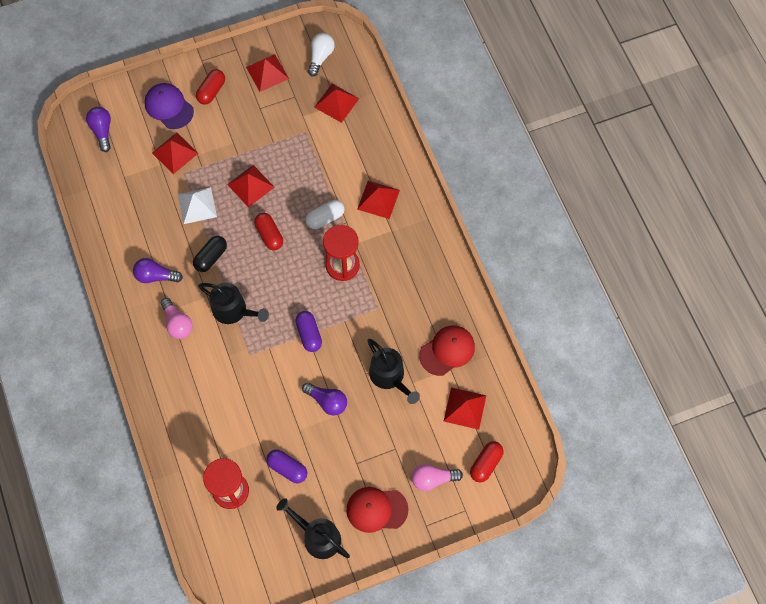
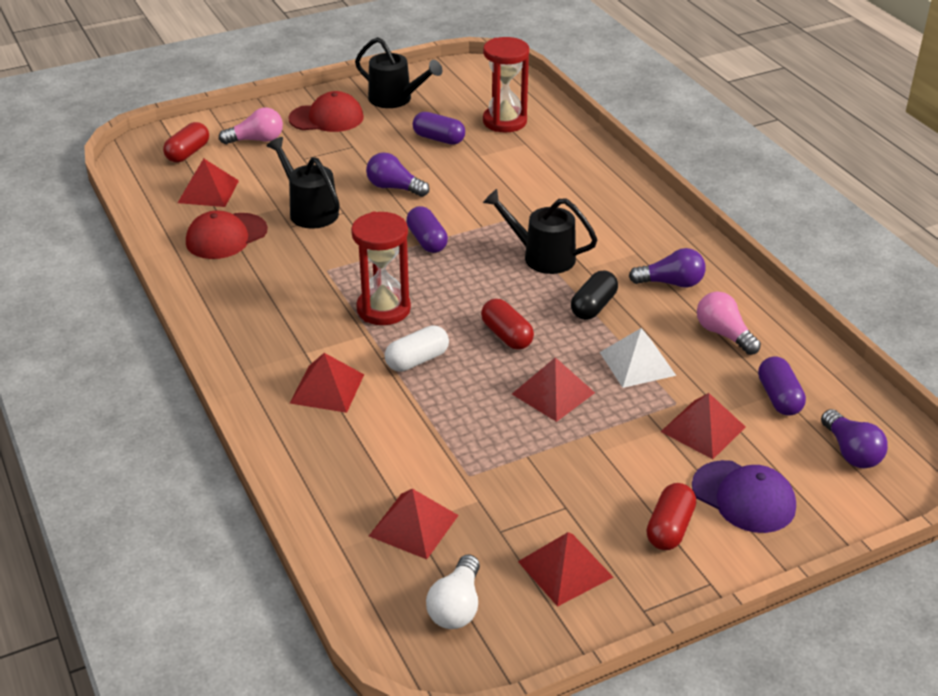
camera: 175 degrees right, 30 degrees down
pink light bulb [161,298,193,339] -> pink light bulb moved to [697,292,761,355]
none -> purple capsule [758,356,806,416]

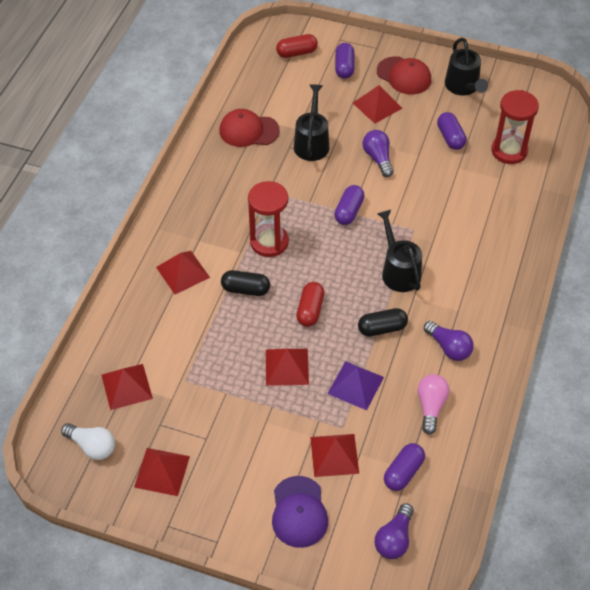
camera: 45 degrees right, 15 degrees up
red pyramid [178,159,239,207] -> red pyramid moved to [353,85,402,124]
pink light bulb [219,108,283,144] -> purple capsule [335,43,355,79]
white capsule [385,325,449,372] -> black capsule [221,270,270,296]
white light bulb [426,555,480,629] -> white light bulb turned 120 degrees counterclockwise [61,423,115,460]
white pyramid [600,328,676,388] -> purple pyramid [327,361,384,410]
red capsule [646,483,696,550] -> none

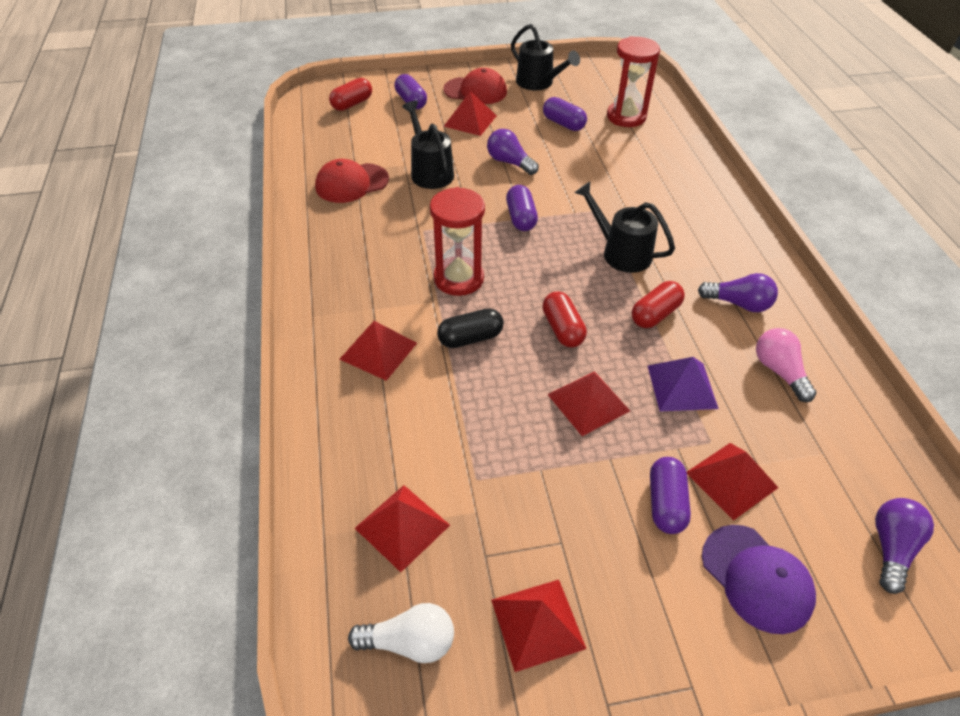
camera: 30 degrees left, 5 degrees down
black capsule [358,308,408,337] -> red capsule [632,281,685,328]
purple light bulb [375,503,414,559] -> purple light bulb turned 150 degrees counterclockwise [875,498,934,594]
purple capsule [384,443,425,491] -> purple capsule moved to [650,457,691,534]

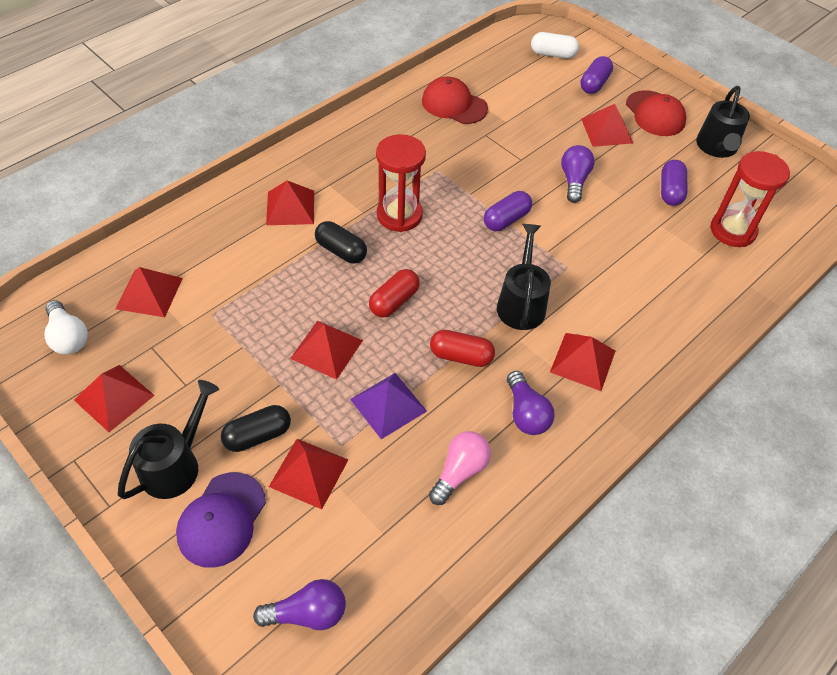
camera: 55 degrees right, 5 degrees up
red capsule [329,78,372,111] -> white capsule [531,32,579,58]
black watering can [402,101,454,189] -> black watering can moved to [118,380,219,499]
purple capsule [650,457,691,534] -> black capsule [221,405,291,452]
none -> red pyramid [550,333,615,391]

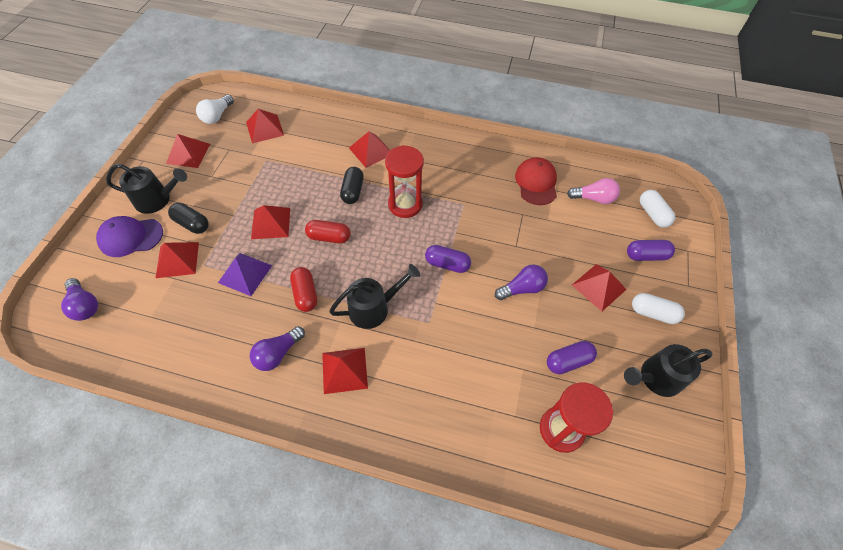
camera: 60 degrees right, 5 degrees up
pink light bulb [429,431,491,505] -> pink light bulb moved to [567,178,620,204]
red cap [626,90,686,136] -> white capsule [632,293,685,324]

